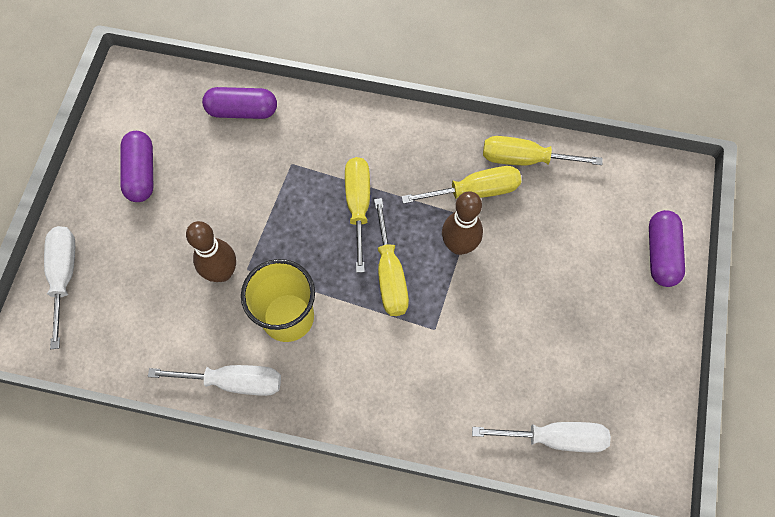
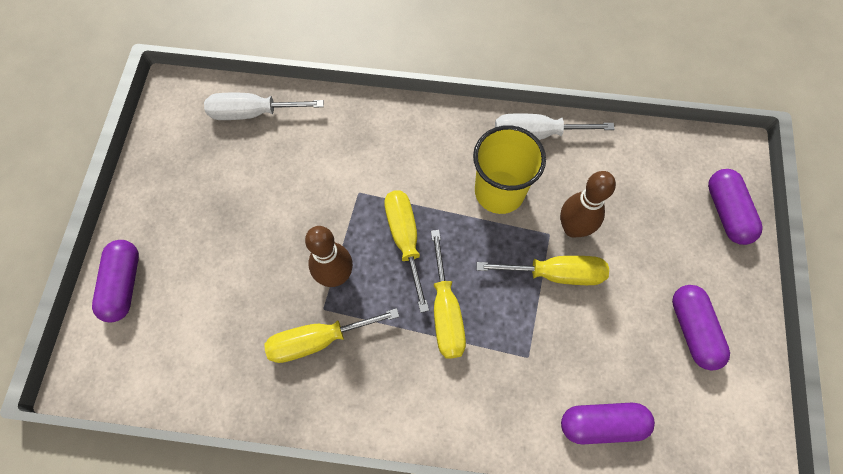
camera: 175 degrees right, 0 degrees up
white screwdriver [44,226,75,349] -> purple capsule [708,169,763,245]
yellow screwdriver [483,136,603,165] -> yellow screwdriver moved to [476,256,609,285]

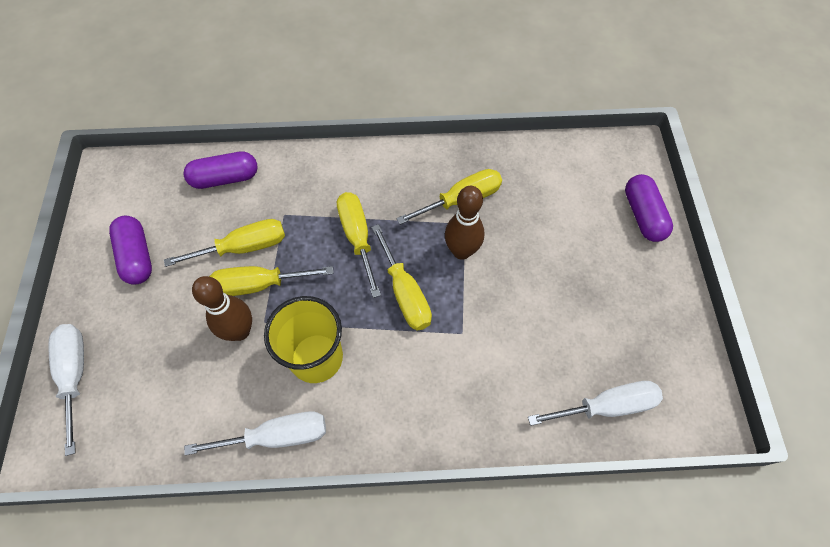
camera: 170 degrees right, 5 degrees down
purple capsule [708,169,763,245] -> white screwdriver [48,324,84,456]
none -> yellow screwdriver [164,219,285,267]

